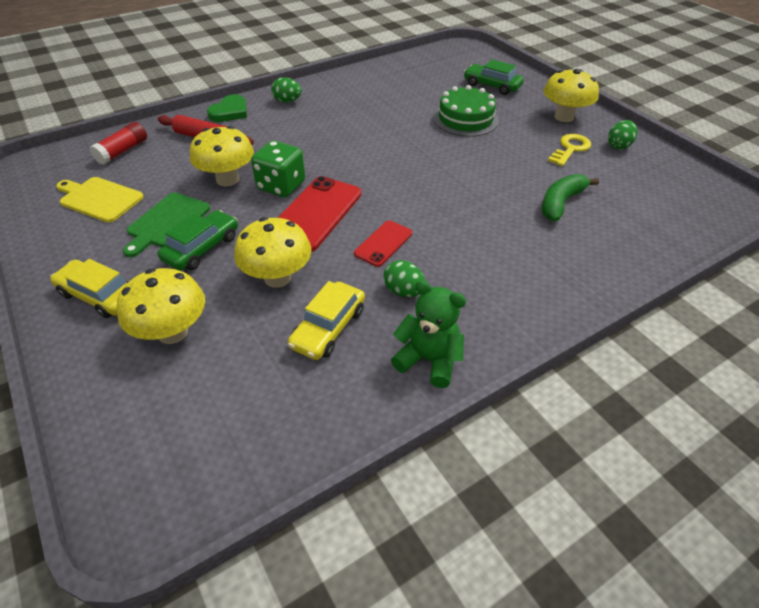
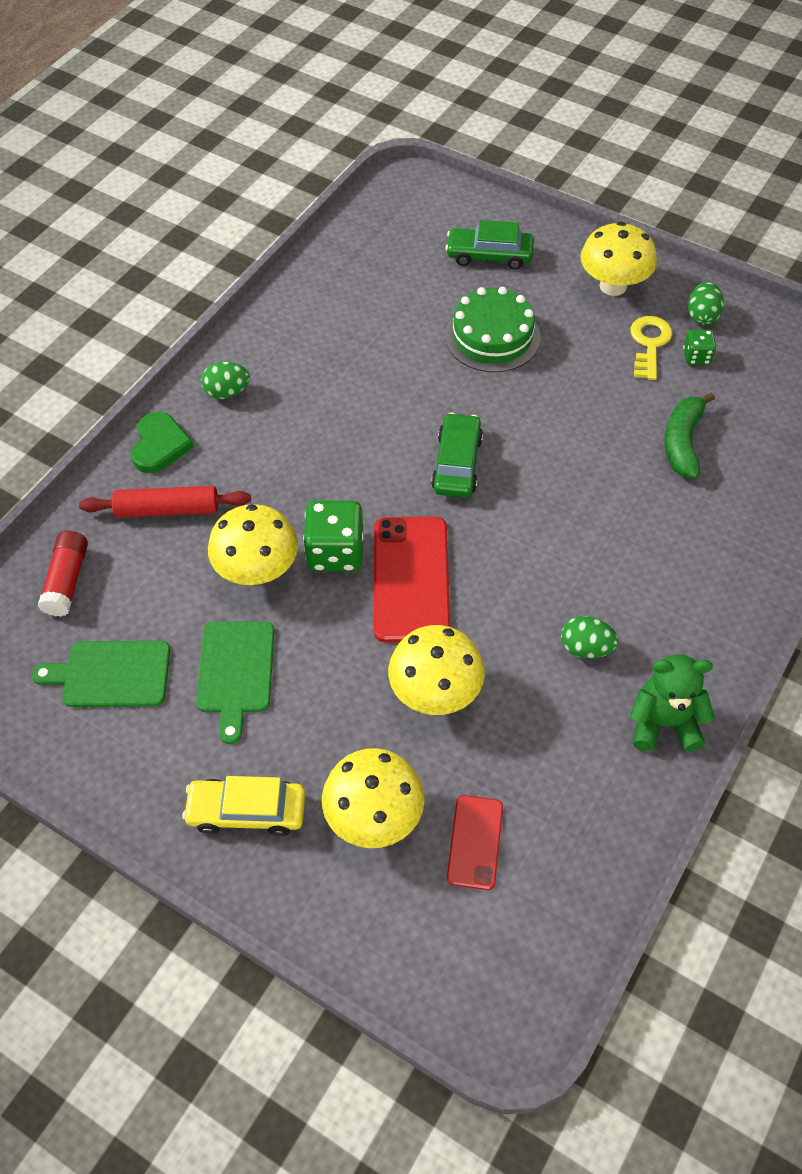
camera: 25 degrees left, 10 degrees up
yellow cutting board [56,177,144,223] -> green cutting board [32,641,170,707]
green car [157,210,238,271] -> green car moved to [431,413,483,498]
yellow car [288,281,365,360] -> none
red phone [354,220,412,267] -> red phone moved to [447,795,503,890]
none -> green dice [683,330,716,365]

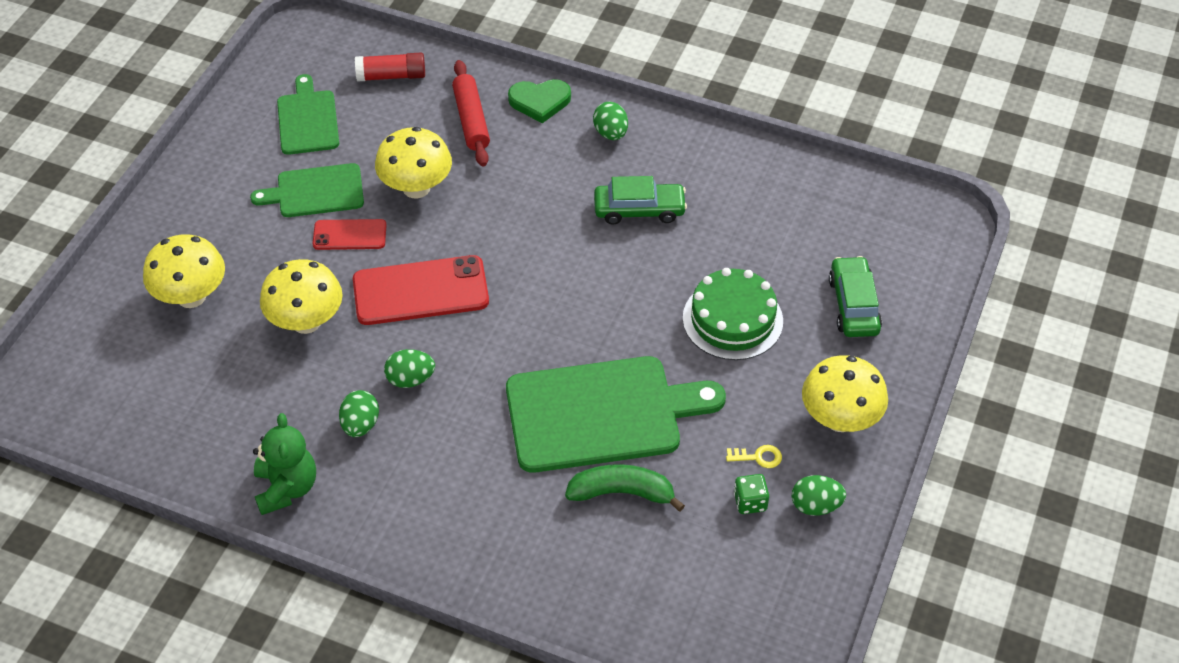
camera: 80 degrees right, 5 degrees down
yellow car [182,776,305,836] -> none
green dice [303,500,363,572] -> none
green car [431,413,483,498] -> green car moved to [594,176,687,225]
red phone [447,795,503,890] -> red phone moved to [313,219,387,250]
yellow key [631,316,672,380] -> yellow key [726,445,782,468], size x0.59
none -> green egg [384,349,435,388]
none -> green cutting board [506,356,726,473]

